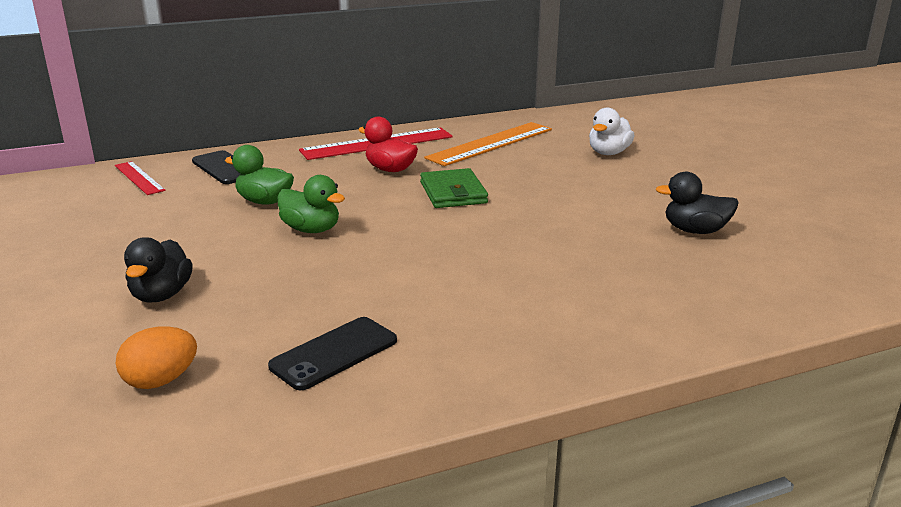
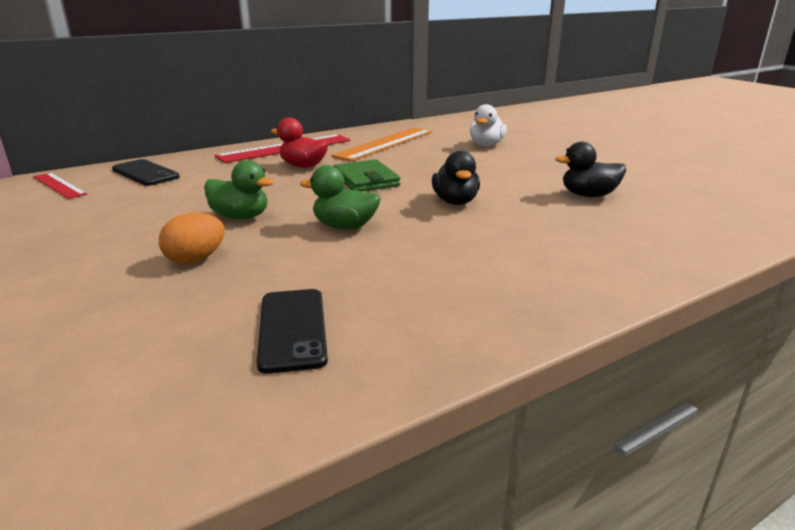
camera: 10 degrees left, 0 degrees up
orange egg [116,326,197,389] -> orange egg moved to [159,213,225,264]
black duck [124,237,193,302] -> black duck moved to [432,151,480,205]
green duck [225,145,294,205] -> green duck moved to [300,165,381,230]
black phone [268,317,397,390] -> black phone turned 45 degrees counterclockwise [257,289,328,374]

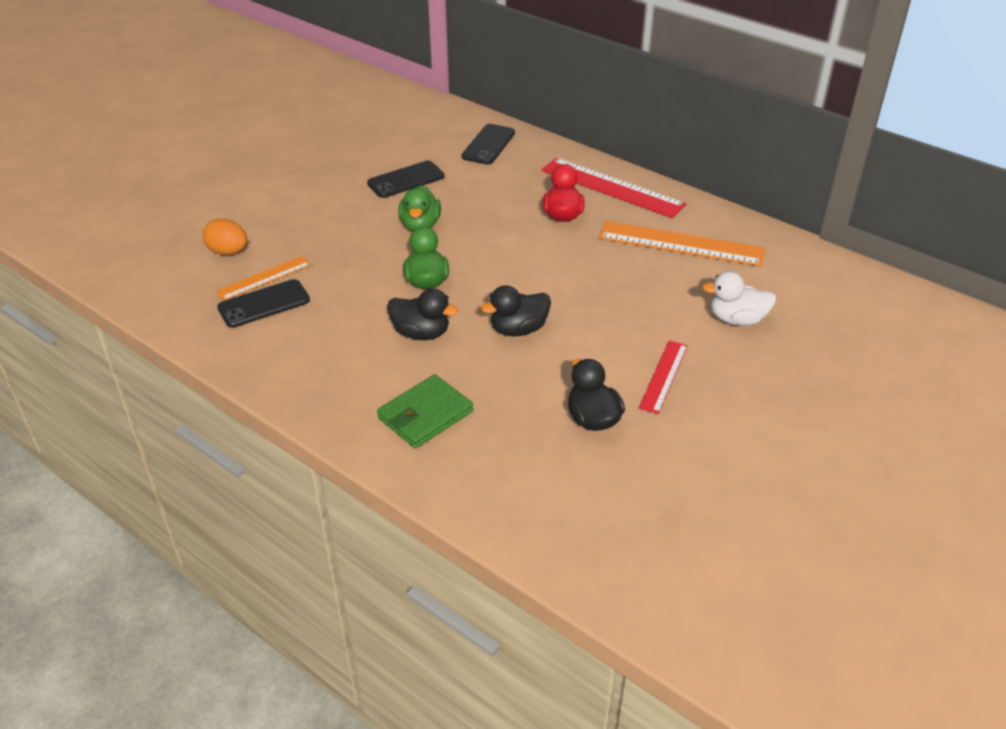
camera: 70 degrees right, 15 degrees up
red ruler [33,173,87,199] -> red ruler moved to [639,341,688,414]
orange egg [159,213,225,264] -> orange egg moved to [203,218,247,255]
green wallet [334,159,400,191] -> green wallet moved to [377,374,473,448]
none -> orange ruler [216,256,311,301]
none -> black phone [367,161,445,198]
none -> black duck [387,289,458,340]

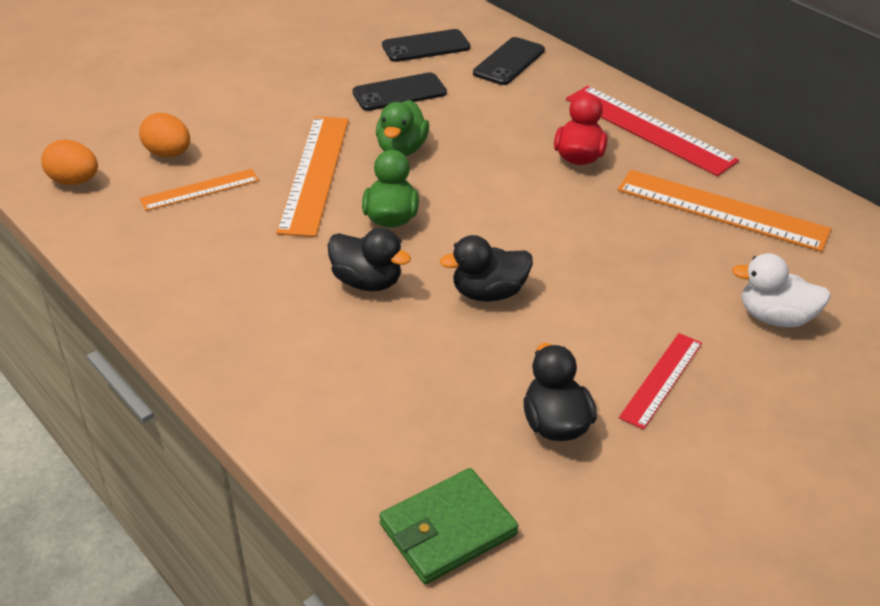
camera: 10 degrees right, 0 degrees up
black phone [217,279,310,328] -> black phone moved to [382,29,470,62]
green wallet [377,374,473,448] -> green wallet moved to [379,468,519,584]
none -> orange egg [41,139,98,185]
none -> orange ruler [276,117,349,237]

